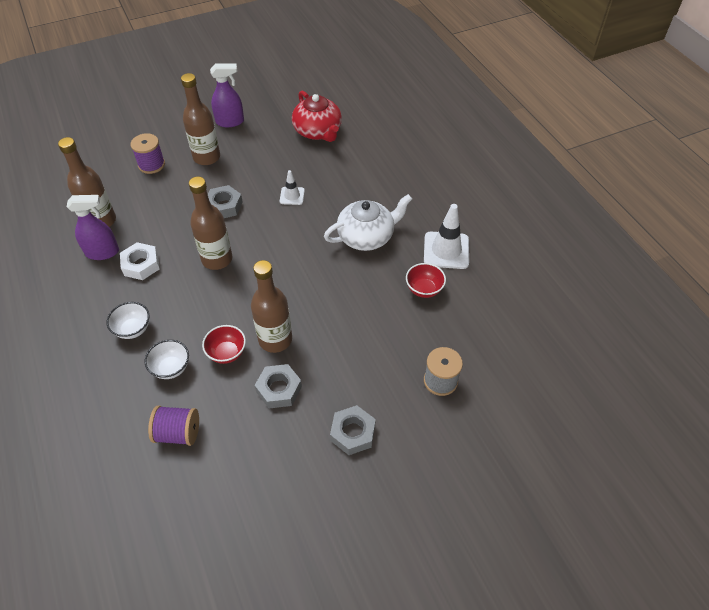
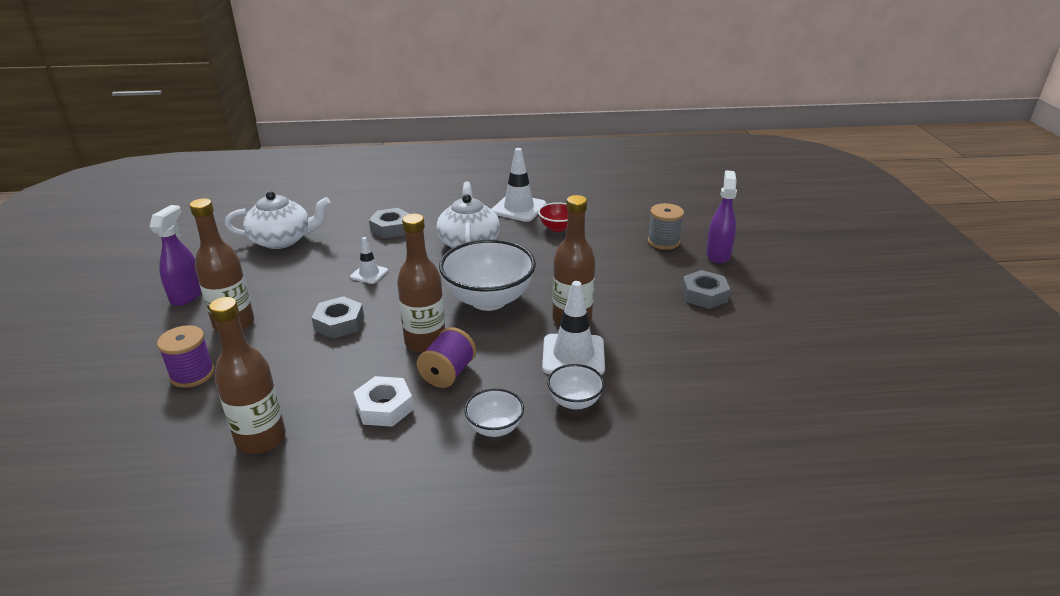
camera: 70 degrees left, 20 degrees down
purple spray bottle [67,195,119,260] -> purple spray bottle moved to [706,170,737,264]
purple spool [148,406,199,446] -> purple spool moved to [417,327,476,388]
red bowl [202,325,246,364] -> white traffic cone [542,281,605,375]
grey nut [255,364,302,408] -> grey nut moved to [369,208,409,238]
red teapot [292,91,342,142] -> white teapot [225,191,330,249]
none -> white bowl [439,239,536,311]

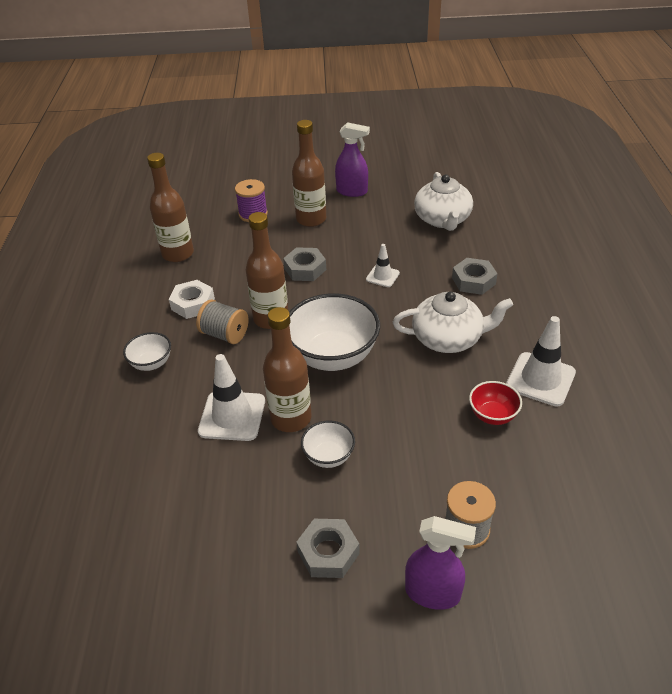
camera: 95 degrees right, 10 degrees up
purple spool [417,327,476,388] -> grey spool [196,299,249,344]
white bowl [547,364,605,410] -> white bowl moved to [301,420,355,468]

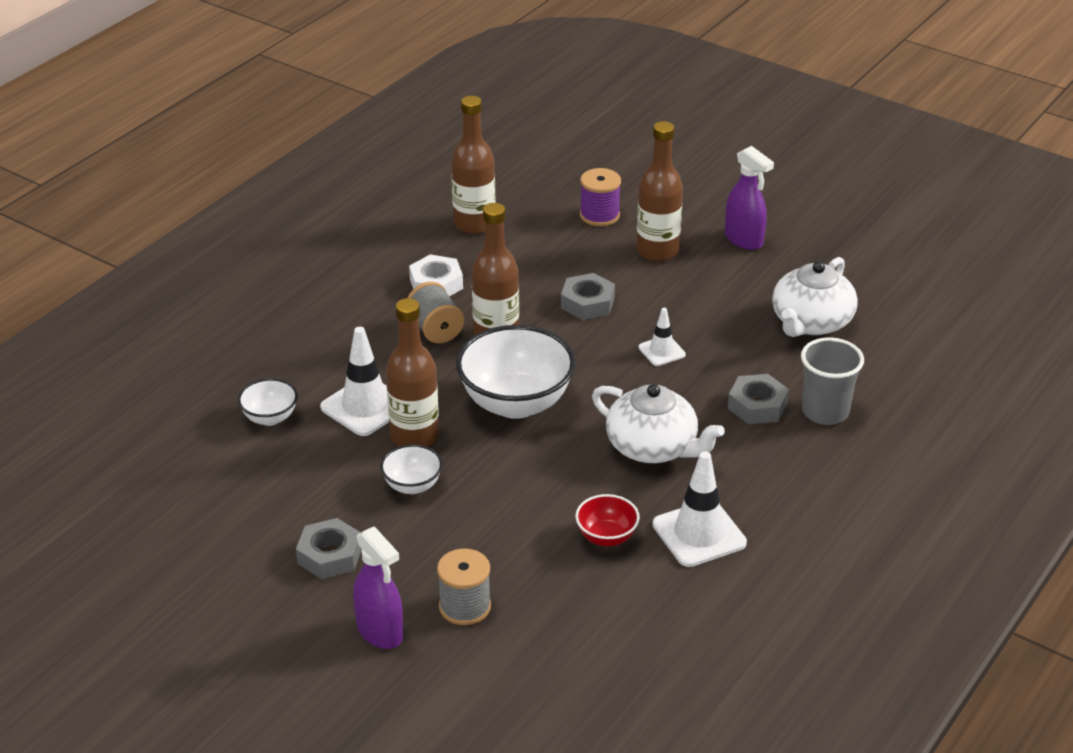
camera: 35 degrees right, 5 degrees down
white bowl [123,332,171,371] -> white bowl moved to [238,378,298,426]
none -> grey cup [801,337,864,425]

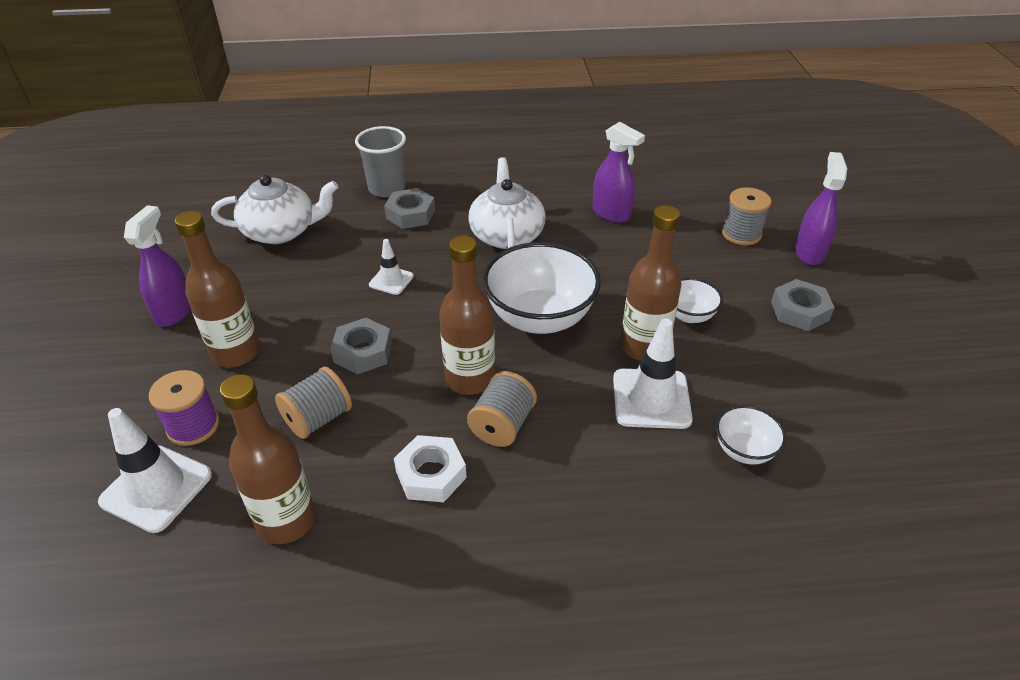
camera: 130 degrees left, 5 degrees up
red bowl [575,494,640,546] -> purple spray bottle [592,122,645,223]
white traffic cone [652,451,747,567] -> white traffic cone moved to [98,408,212,533]
none -> grey spool [275,367,352,439]

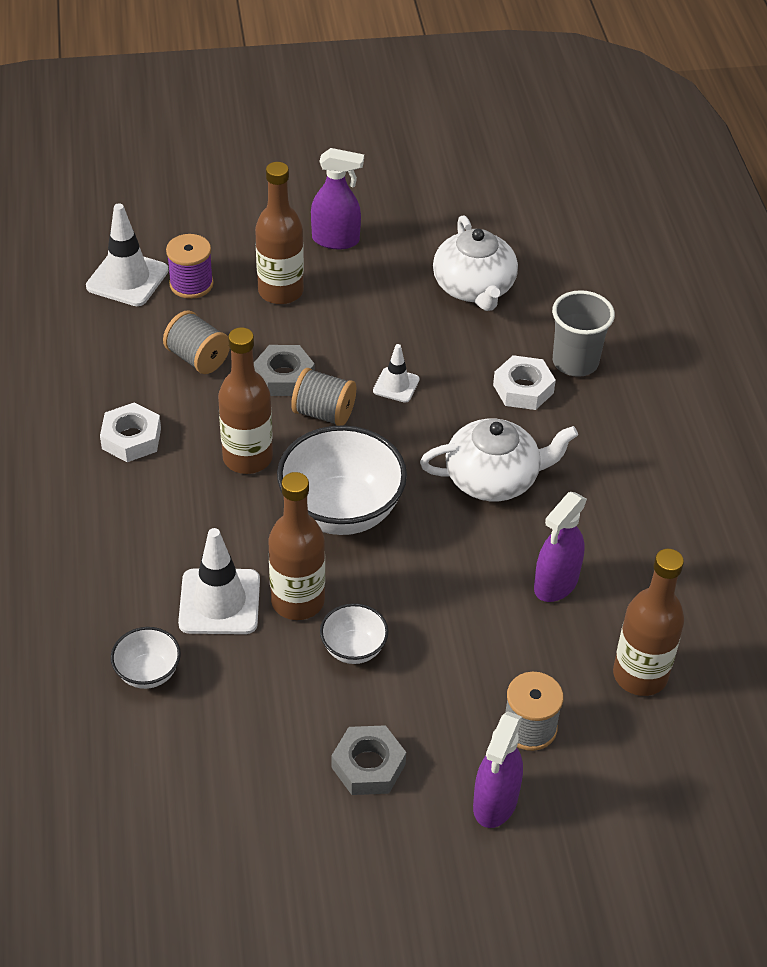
camera: 85 degrees right, 5 degrees up
brown bottle [220,374,316,544] -> brown bottle moved to [613,549,684,696]
grey nut [384,188,435,229] -> white nut [493,355,556,410]
grey spool [467,371,537,447] -> grey spool moved to [291,368,356,426]
purple spray bottle [795,152,847,265] -> purple spray bottle turned 105 degrees clockwise [473,711,523,828]

